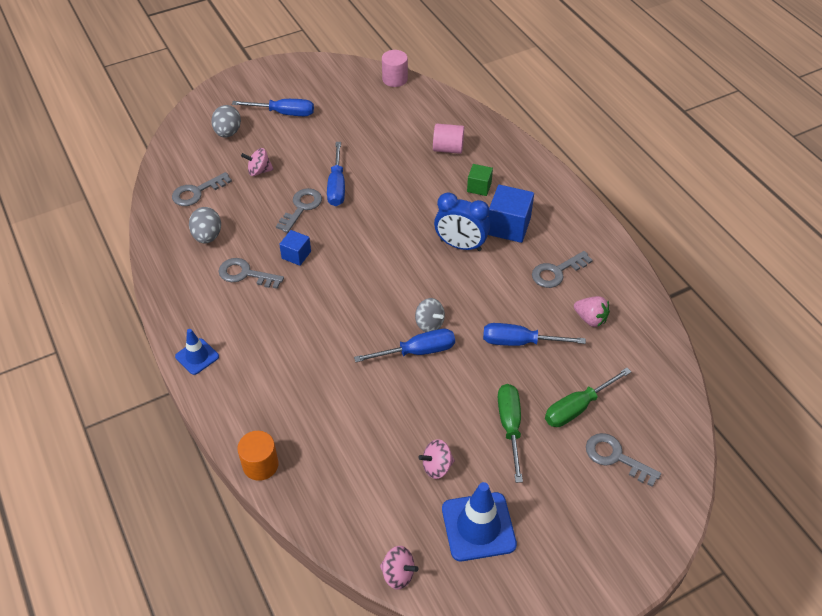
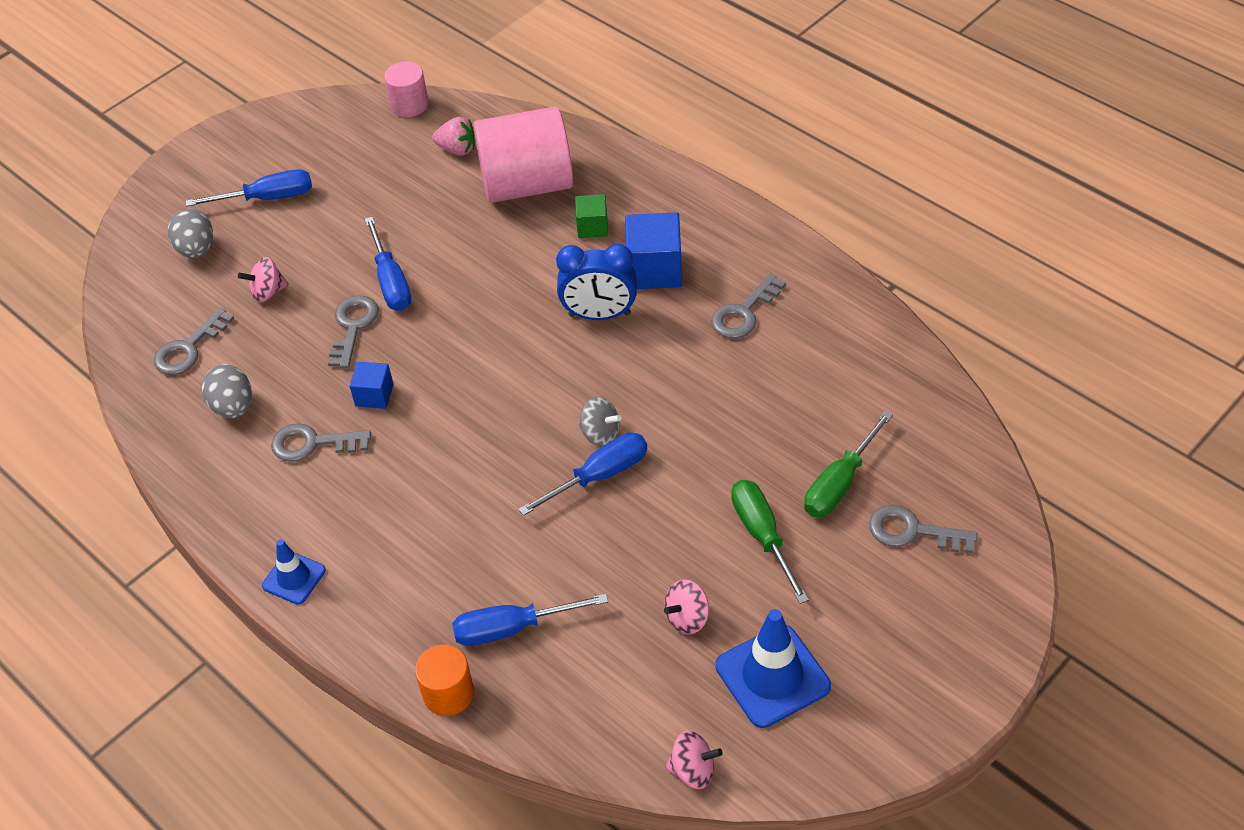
camera: 15 degrees left, 0 degrees up
pink cylinder [433,124,464,154] -> pink cylinder [473,107,573,203], size x2.00
blue screwdriver [483,323,586,346] -> blue screwdriver moved to [452,594,608,646]
pink strawberry [574,296,610,327] -> pink strawberry moved to [432,117,475,156]

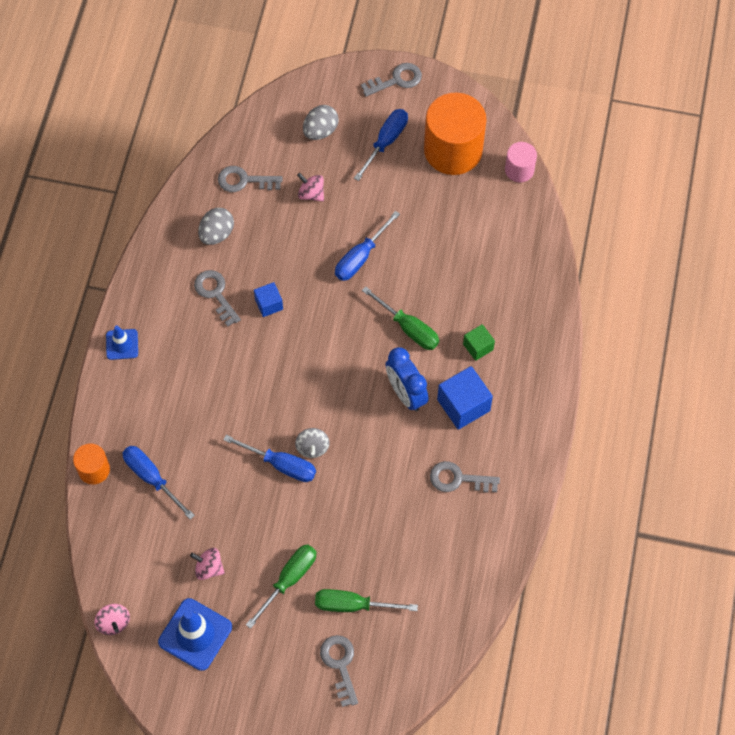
camera: 55 degrees right, 15 degrees up
blue screwdriver [186,169,312,207] -> blue screwdriver turned 105 degrees counterclockwise [354,109,408,181]
grey key [328,295,379,368] -> grey key moved to [361,63,422,97]
pink strawberry [432,117,475,156] -> none
pink cylinder [473,107,573,203] -> none
none -> green screwdriver [362,287,439,350]
none -> orange cylinder [424,93,486,175]

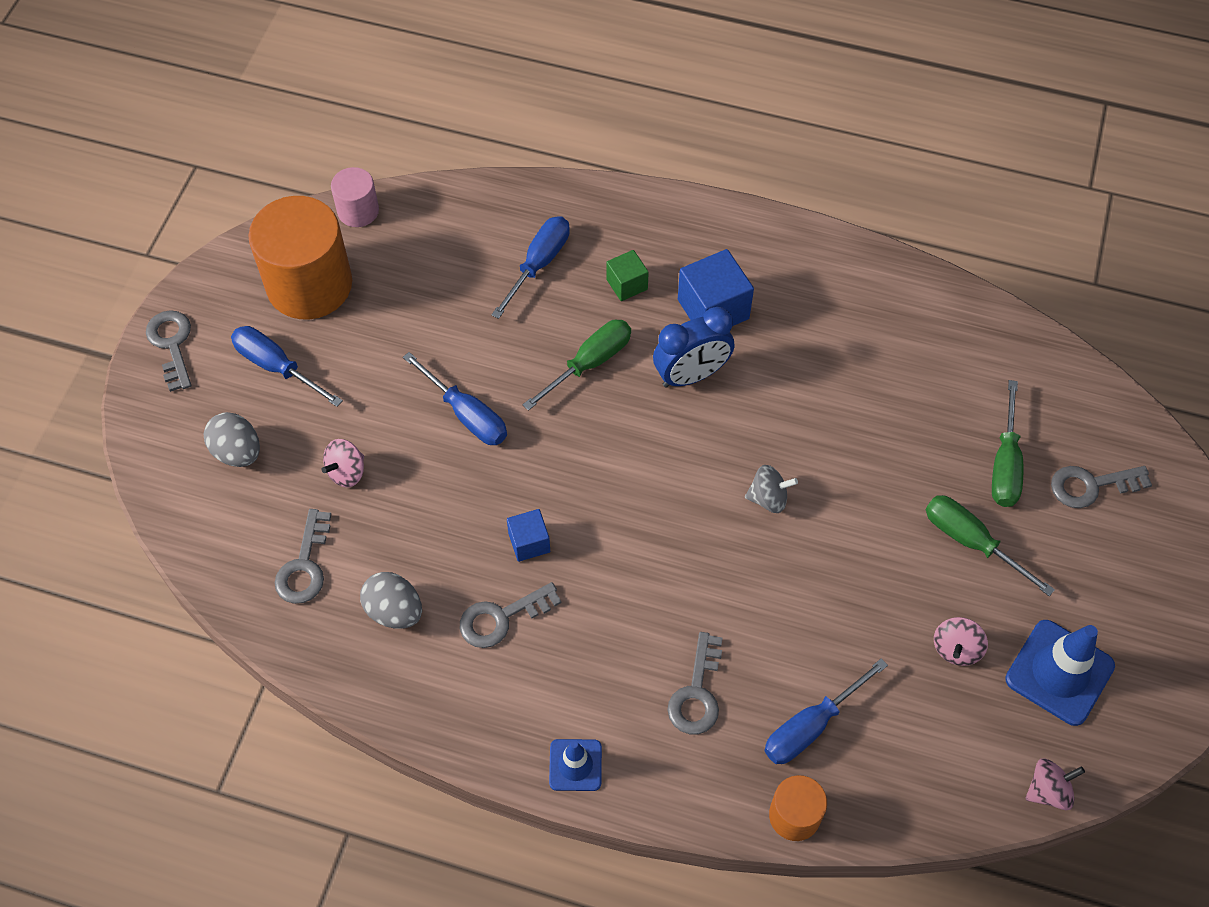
camera: 85 degrees left, 5 degrees down
blue screwdriver [223,435,316,482] -> blue screwdriver moved to [491,216,570,319]
grey key [430,461,500,493] -> grey key moved to [667,632,723,734]

